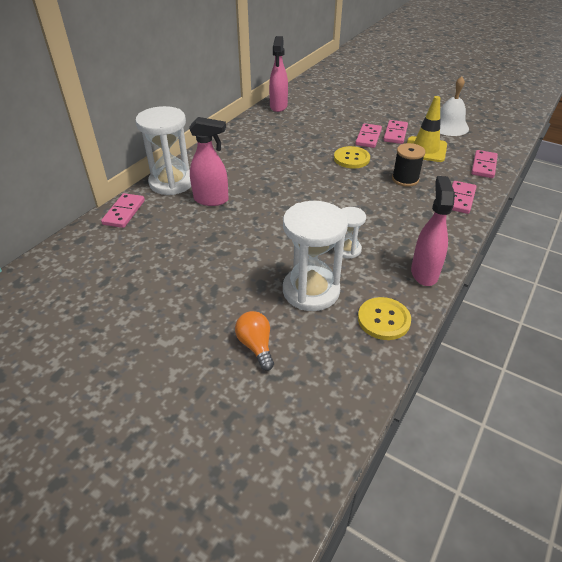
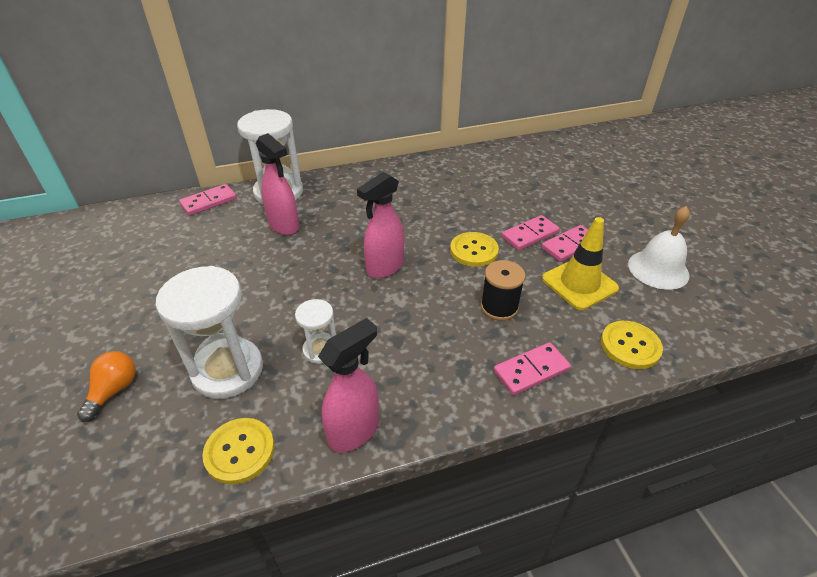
camera: 40 degrees right, 0 degrees up
pink spray bottle [269,36,288,112] -> pink spray bottle moved to [357,172,404,278]
pink domino [471,150,498,178] -> yellow button [601,321,663,369]

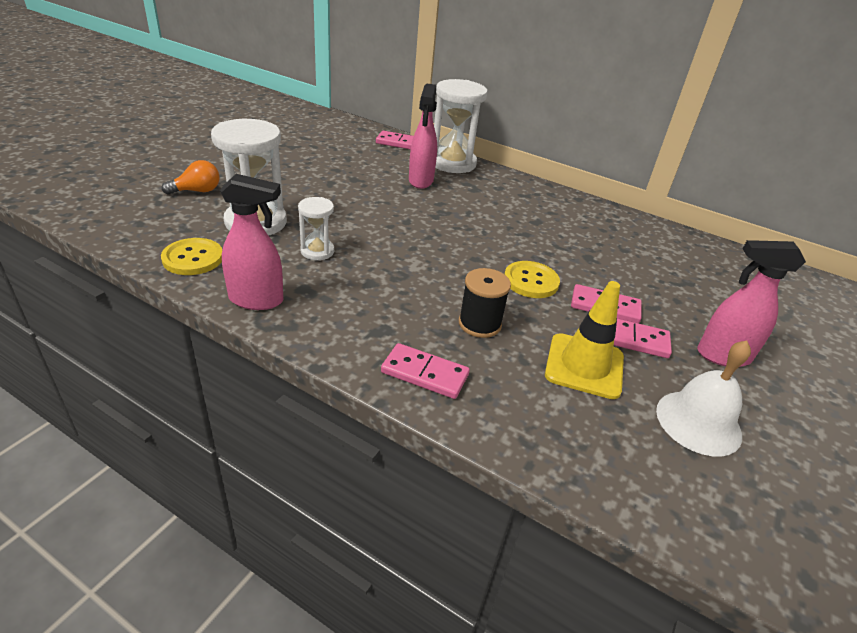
camera: 45 degrees right, 5 degrees down
pink spray bottle [357,172,404,278] -> pink spray bottle moved to [697,240,806,367]
yellow button [601,321,663,369] -> none

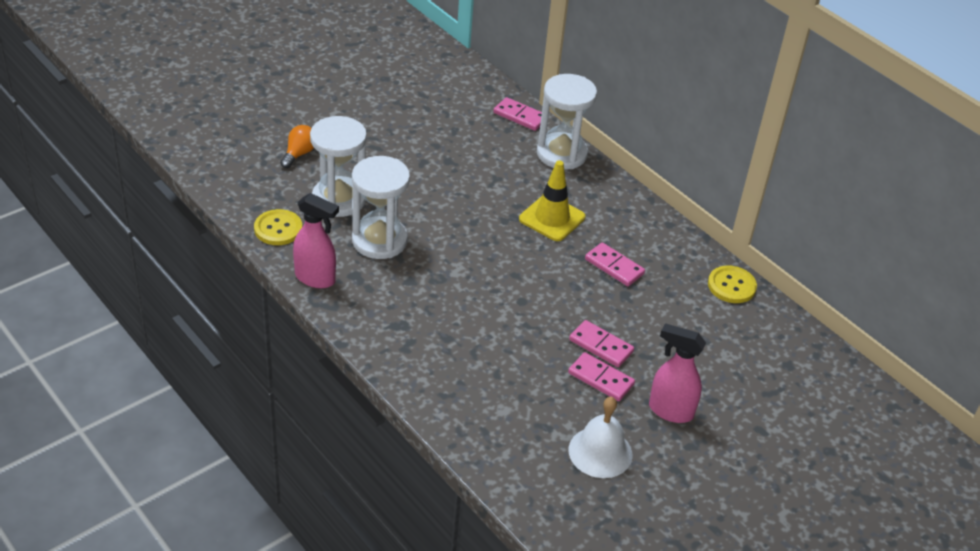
camera: 20 degrees right, 5 degrees up
orange light bulb [161,160,219,195] -> orange light bulb turned 60 degrees counterclockwise [280,125,314,168]
white hourglass [298,197,334,260] -> white hourglass [352,156,410,259], size x1.91
pink domino [381,343,470,399] -> pink domino moved to [585,242,645,286]
pink spray bottle [409,83,437,189] -> none
black spool [459,268,511,338] -> none
yellow button [505,261,560,298] -> yellow button moved to [708,266,757,303]
yellow traffic cone [545,281,624,399] -> yellow traffic cone moved to [519,160,585,241]

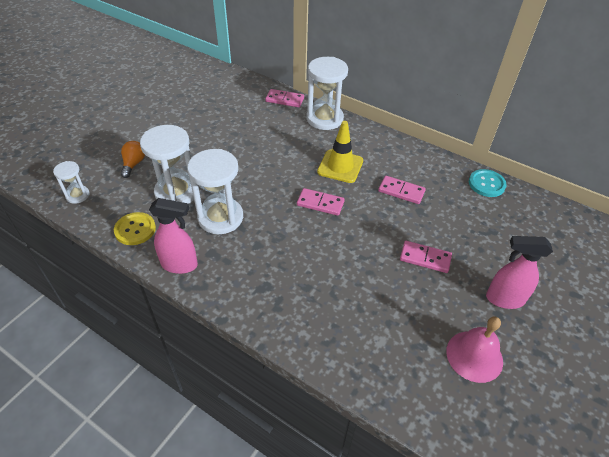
camera: 15 degrees left, 5 degrees up
pink domino [568,352,635,401] -> pink domino moved to [297,188,345,216]
white bell [568,397,632,478] -> pink bell [446,316,503,383]
yellow button [708,266,757,303] -> turquoise button [469,169,507,197]
none -> white hourglass [53,161,90,204]

